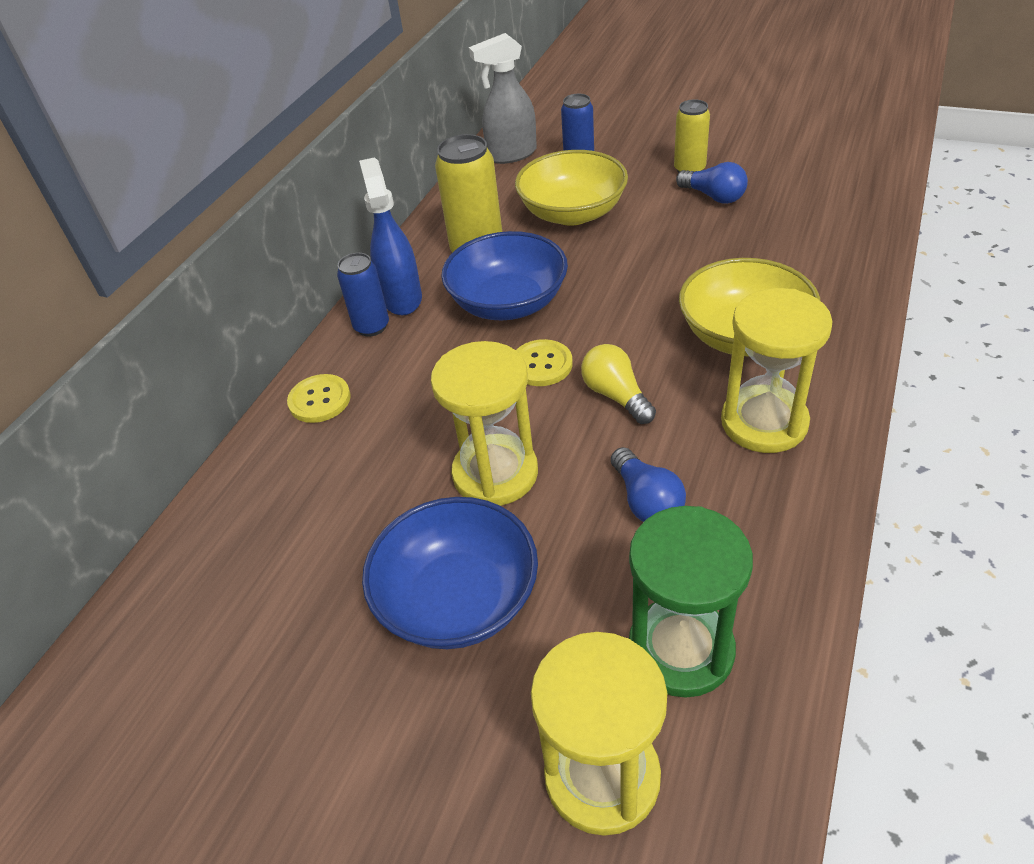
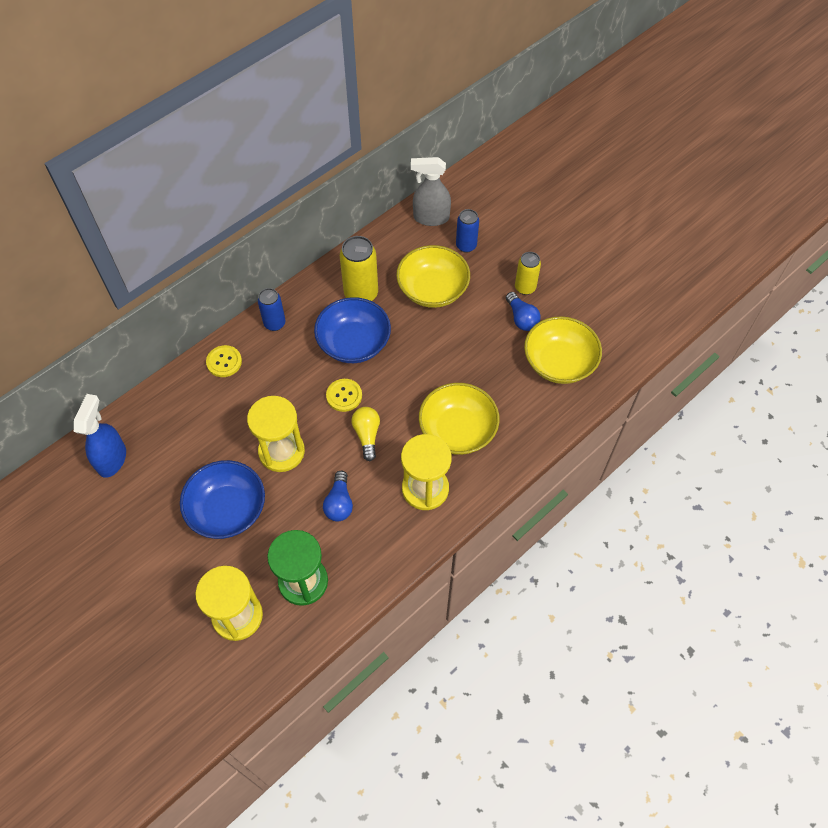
camera: 20 degrees right, 15 degrees up
blue spray bottle [359,157,422,315] -> blue spray bottle moved to [74,394,126,478]
none -> yellow bowl [524,316,602,384]

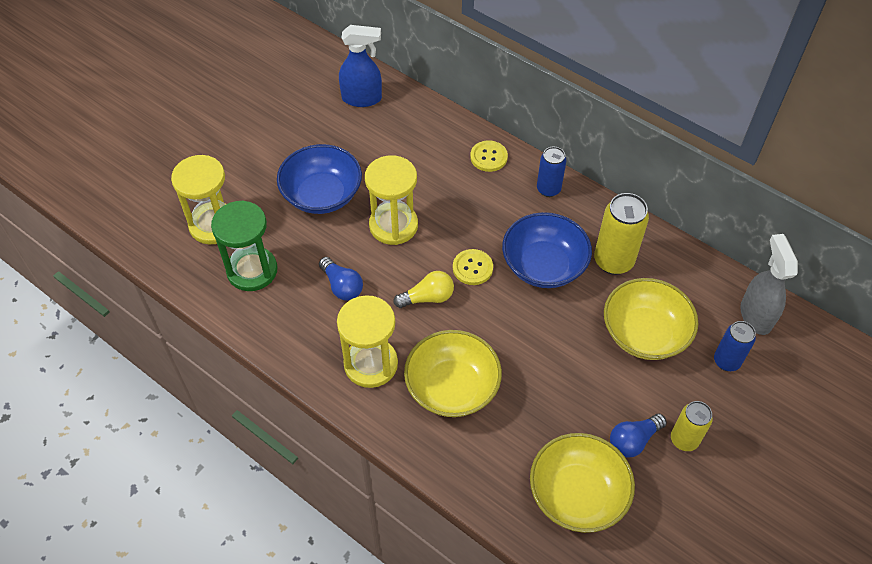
camera: 80 degrees right, 5 degrees down
blue light bulb [323,471,353,521] -> blue light bulb turned 120 degrees counterclockwise [319,257,363,301]

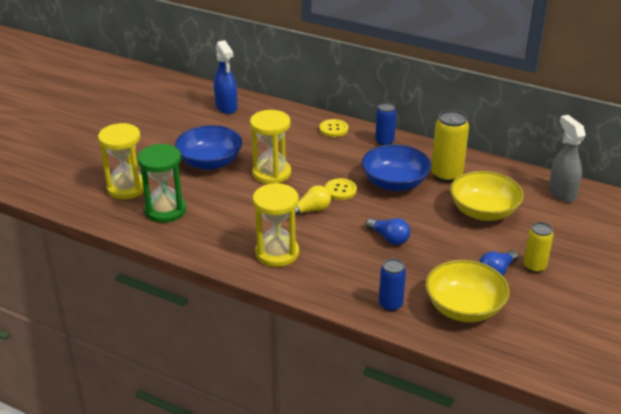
camera: 10 degrees left, 20 degrees down
blue light bulb [319,257,363,301] -> blue light bulb moved to [366,218,410,245]
blue spray bottle [339,25,382,107] -> blue spray bottle turned 75 degrees clockwise [214,40,238,114]
yellow bowl [404,330,502,417] -> none
blue can [714,321,756,371] -> blue can moved to [379,258,406,311]

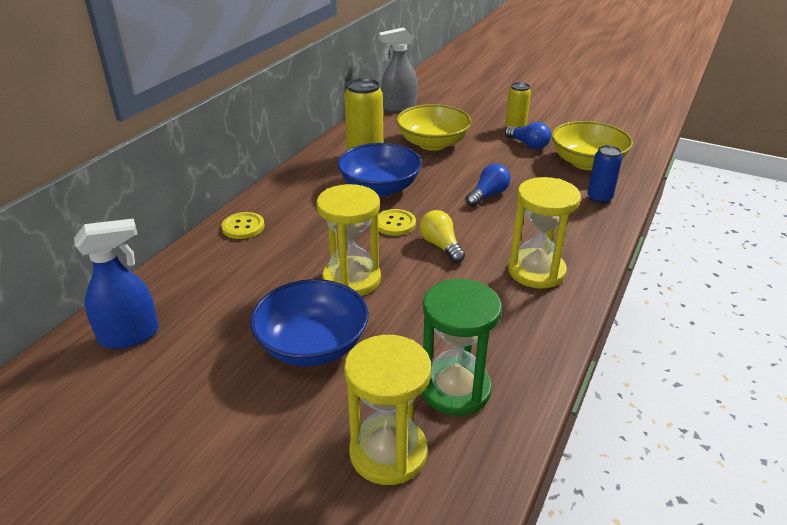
camera: 90 degrees left, 0 degrees up
blue can [375,103,396,146] -> none

